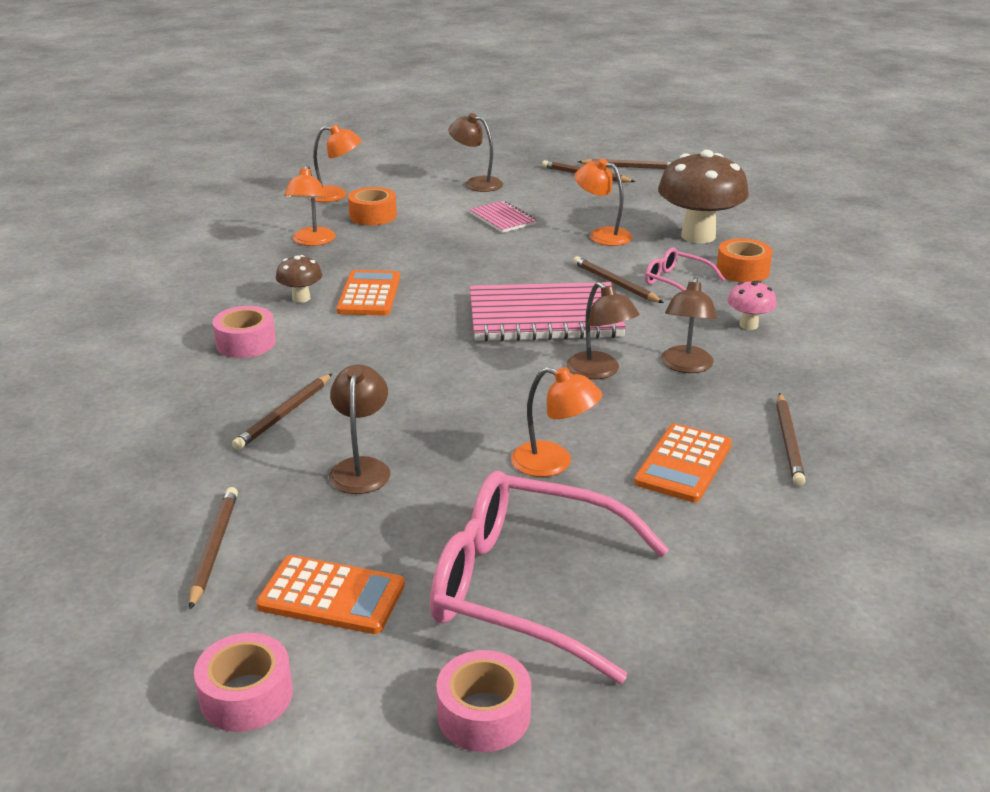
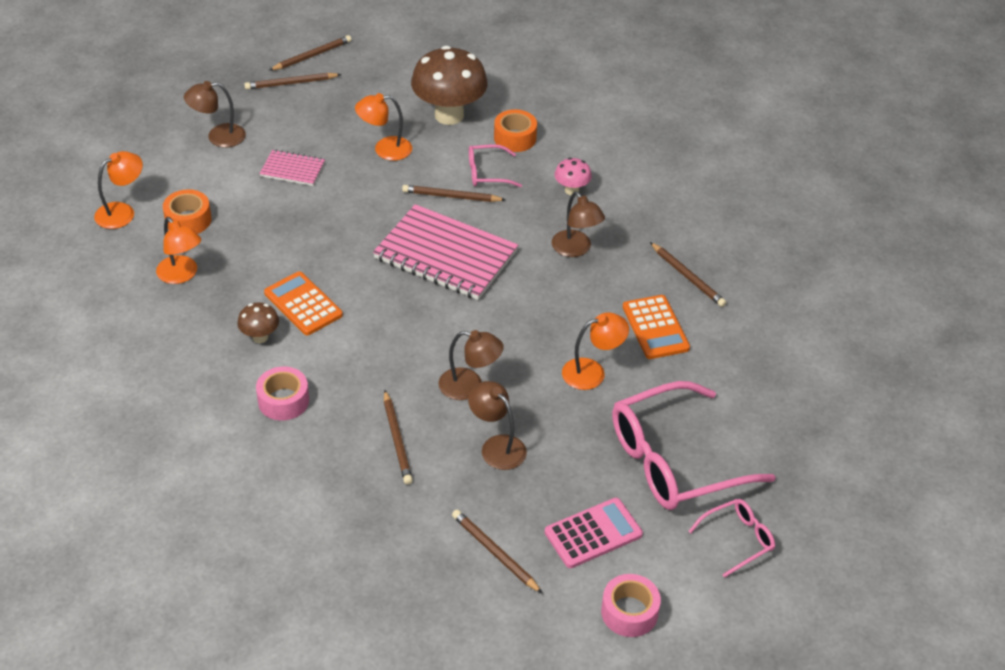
camera: 45 degrees left, 15 degrees up
orange calculator [256,555,405,634] -> pink calculator [545,498,643,568]
pink tape [436,650,531,752] -> pink glasses [688,499,775,578]
pink notebook [470,282,626,342] -> pink notebook turned 75 degrees clockwise [373,204,518,300]
brown lamp [566,282,640,379] -> brown lamp moved to [438,330,504,400]

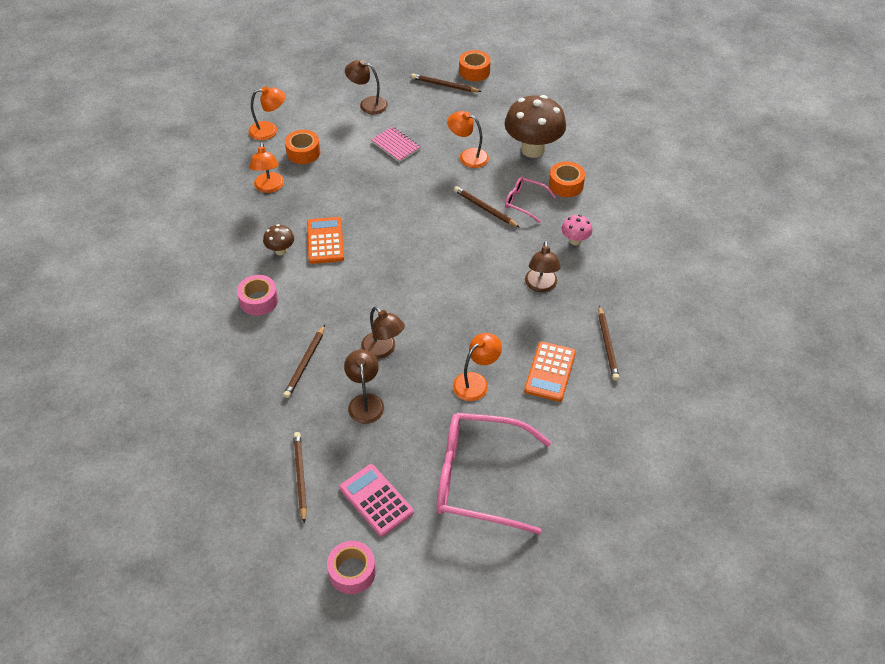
camera: 35 degrees right, 5 degrees up
brown pencil [269,35,352,71] -> orange tape [459,50,491,81]
pink notebook [373,204,518,300] -> none
pink calculator [545,498,643,568] -> pink calculator turned 135 degrees counterclockwise [340,464,414,537]
orange lamp [562,312,629,390] -> orange lamp turned 60 degrees counterclockwise [453,333,502,401]
pink glasses [688,499,775,578] -> none

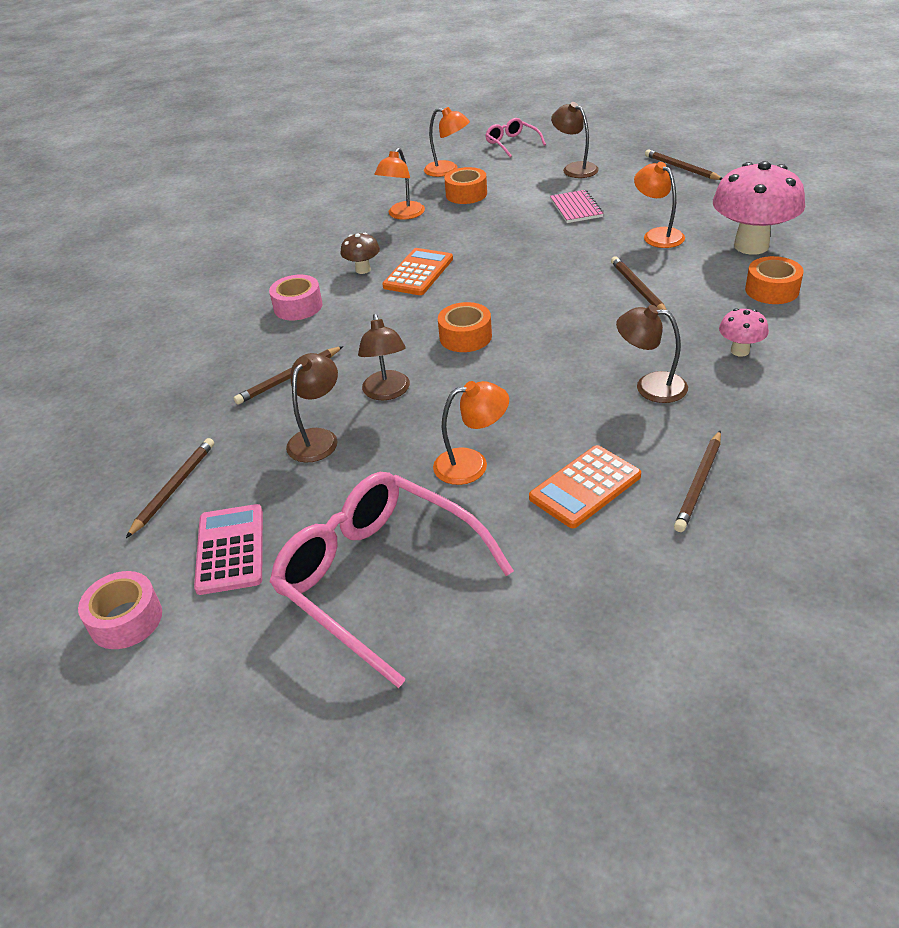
camera: 35 degrees right, 10 degrees down
orange tape [459,50,491,81] -> orange tape moved to [438,302,492,352]
brown mushroom [505,95,566,158] -> pink mushroom [713,161,805,255]
pink glasses [505,177,556,223] -> pink glasses moved to [485,118,546,157]
brown lamp [525,240,561,292] -> brown lamp turned 75 degrees clockwise [616,305,688,403]

